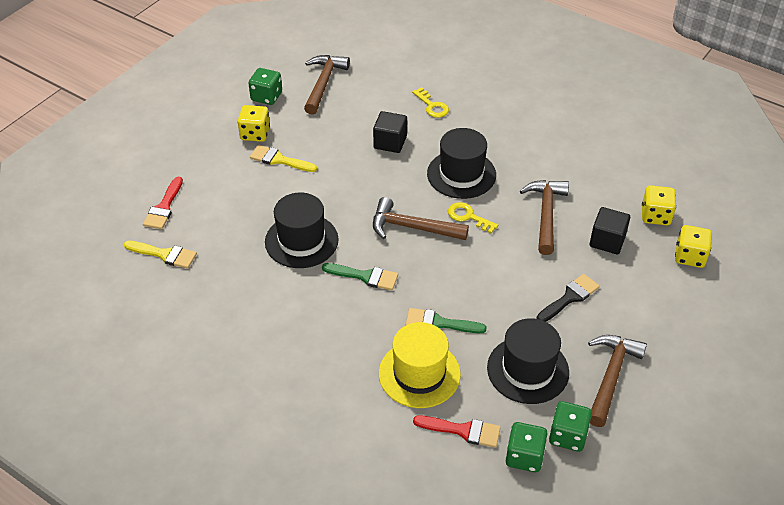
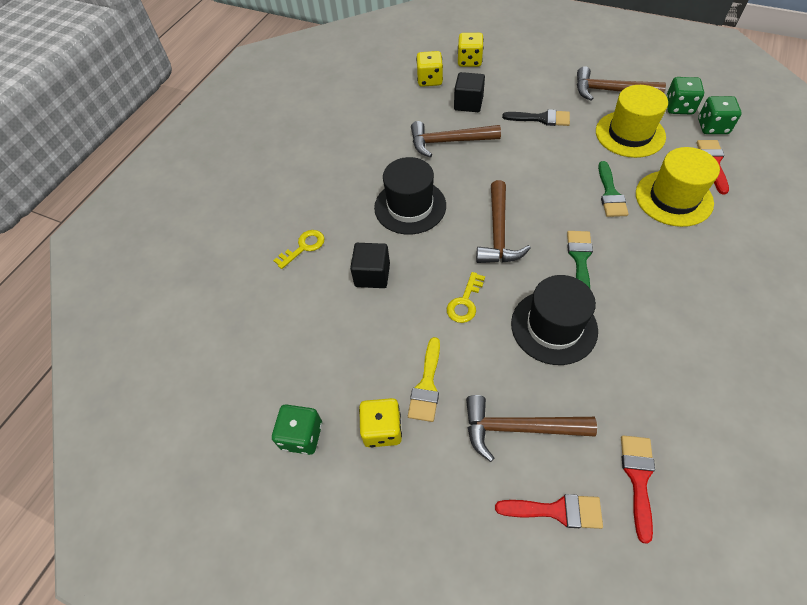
camera: 95 degrees left, 10 degrees up
yellow brush [124,241,197,269] -> red brush [621,435,655,544]
brown hammer [304,55,350,115] -> brown hammer moved to [466,395,597,462]
yellow key [448,202,498,233] -> yellow key moved to [447,272,485,323]
black hat [487,318,569,404] -> yellow hat [596,85,668,158]
black brush [536,274,600,322] -> black brush turned 150 degrees clockwise [502,109,570,126]

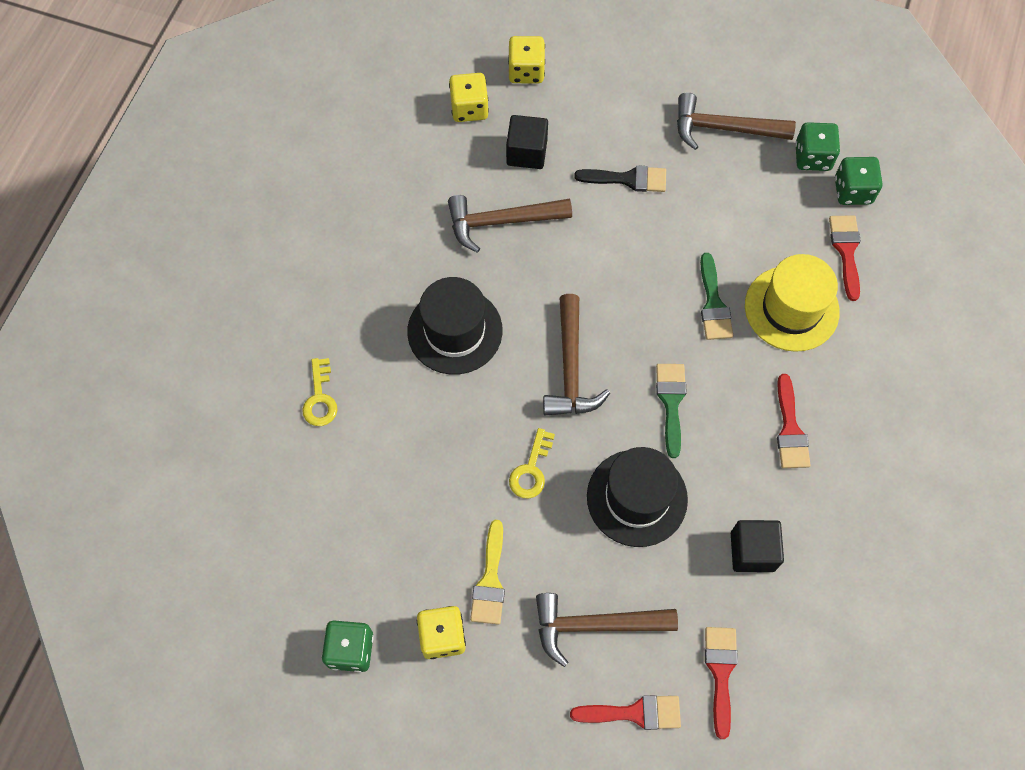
camera: 10 degrees left, 10 degrees up
yellow key [273,230,325,269] -> yellow key turned 135 degrees clockwise [302,358,337,426]
black cube [350,243,390,288] -> black cube moved to [731,520,784,572]
yellow hat [596,85,668,158] -> none
none -> red brush [777,374,810,468]

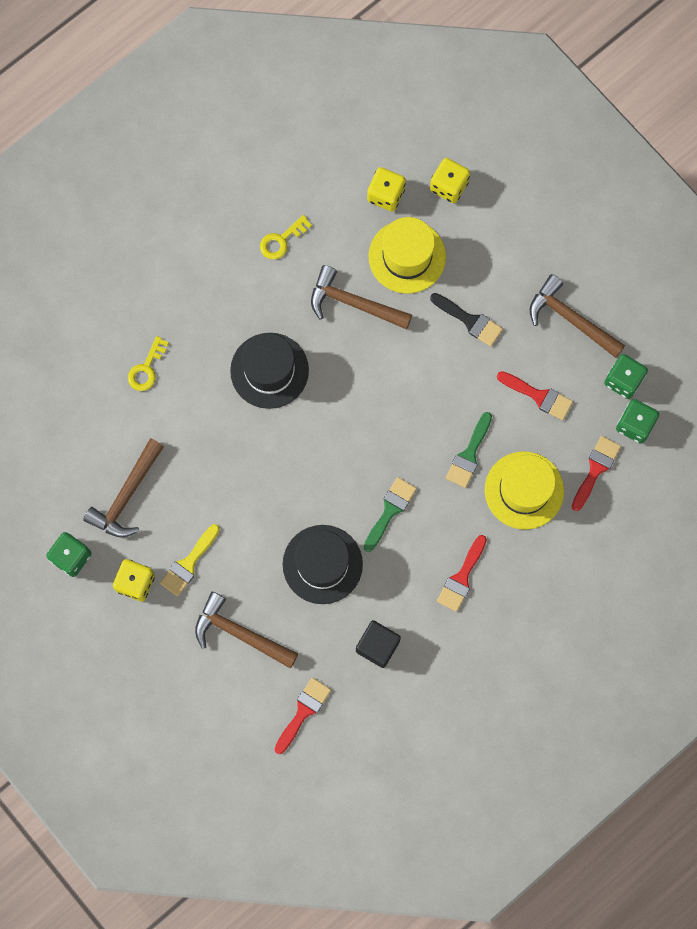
camera: 30 degrees right, 10 degrees up
black cube [506,115,548,169] -> yellow hat [369,217,446,294]
yellow key [509,428,555,499] -> yellow key moved to [260,215,312,260]
brown hammer [543,294,610,415] -> brown hammer moved to [83,438,164,538]
red brush [570,695,681,730] -> red brush moved to [497,371,573,421]

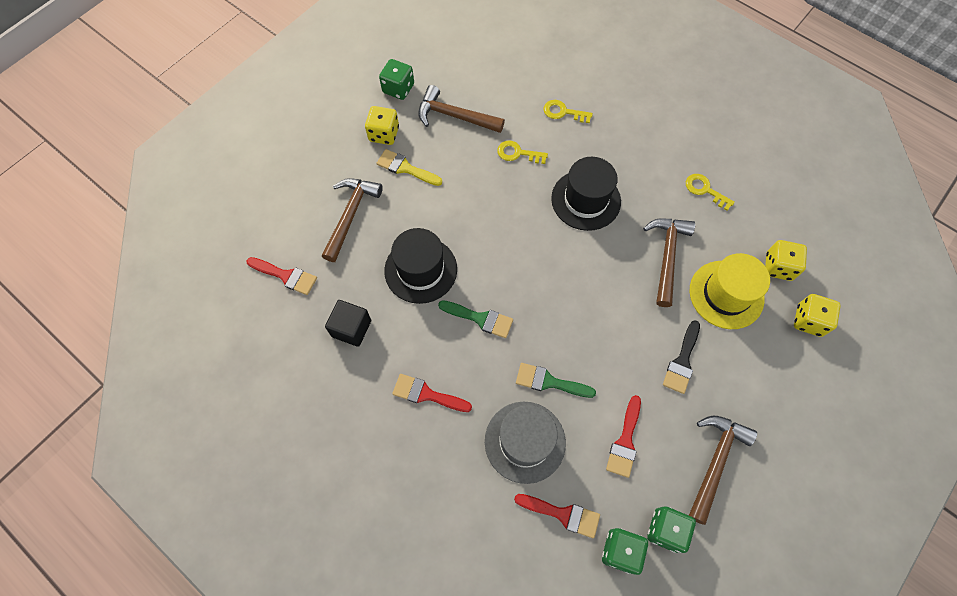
camera: 80 degrees right, 10 degrees down
yellow hat [485,451,564,530] -> grey hat [485,402,566,484]
none -> yellow key [497,141,548,164]

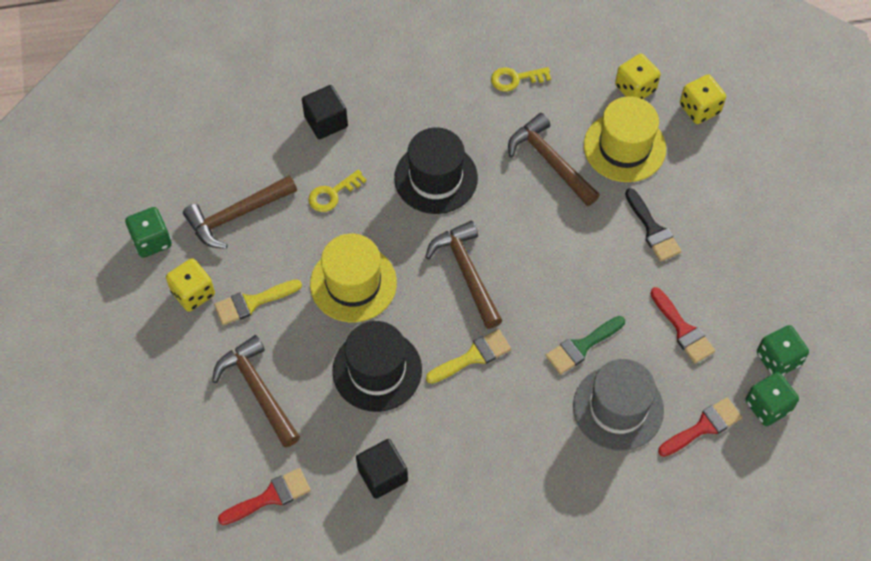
camera: 50 degrees left, 5 degrees down
red brush [392,374,472,412] -> none
green brush [438,300,513,338] -> yellow brush [426,329,511,384]
yellow key [544,100,593,123] -> black cube [302,85,348,139]
brown hammer [689,416,757,525] -> brown hammer moved to [425,221,503,329]
none -> yellow hat [310,234,397,322]

